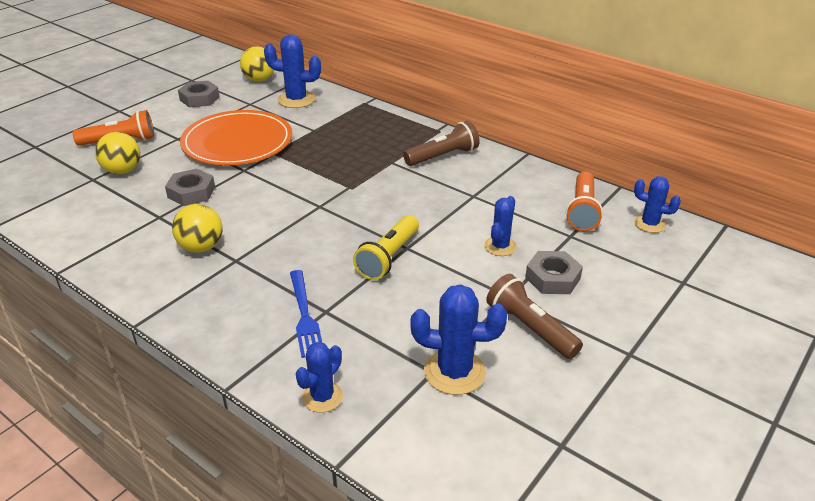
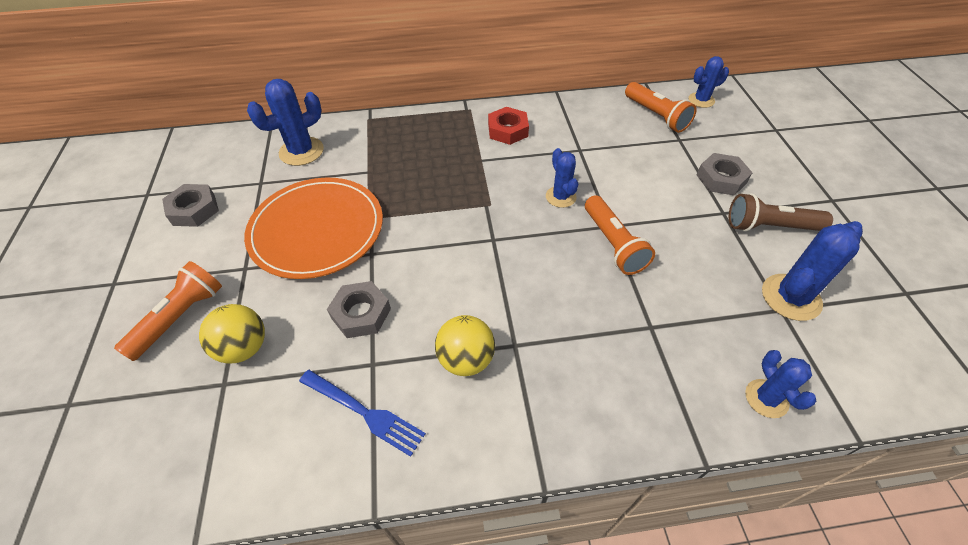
camera: 45 degrees left, 15 degrees up
yellow ball [240,46,274,82] -> none
blue fork [290,270,322,358] -> blue fork moved to [299,370,426,457]
yellow flashlight [353,215,419,280] -> orange flashlight [585,195,655,275]
brown flashlight [403,121,480,166] -> red nut [488,107,529,145]
blue cactus [484,196,517,256] -> blue cactus moved to [546,148,578,208]

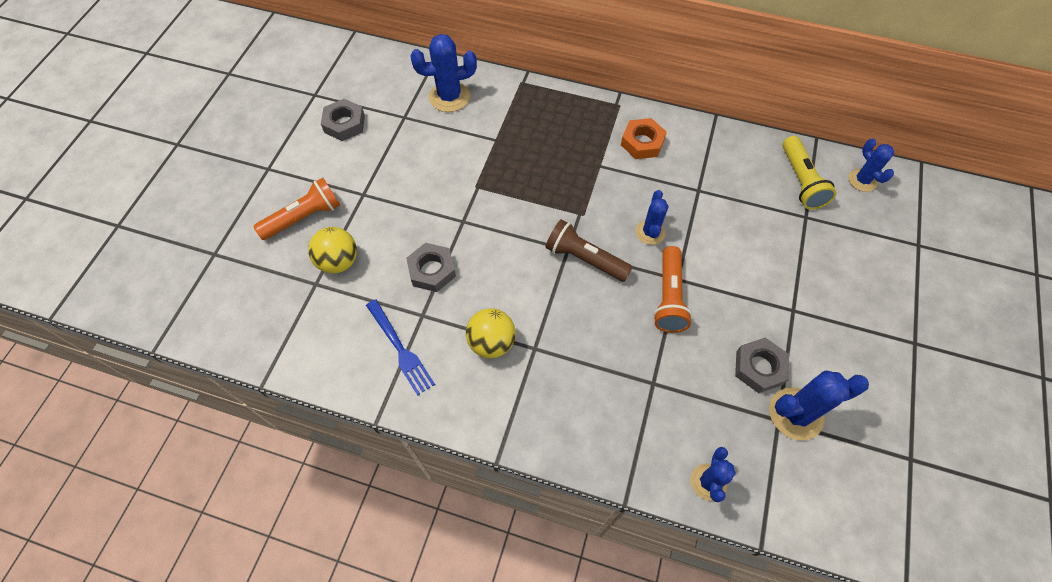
camera: 25 degrees right, 10 degrees up
orange plate [244,178,383,279] -> none
red nut [488,107,529,145] -> orange nut [621,118,667,159]
orange flashlight [625,82,697,133] -> yellow flashlight [782,136,836,210]
blue cactus [688,56,729,108] -> blue cactus turned 60 degrees clockwise [848,138,894,192]
grey nut [697,153,753,196] -> grey nut moved to [735,338,789,393]
brown flashlight [729,193,833,232] -> brown flashlight moved to [546,219,633,282]

